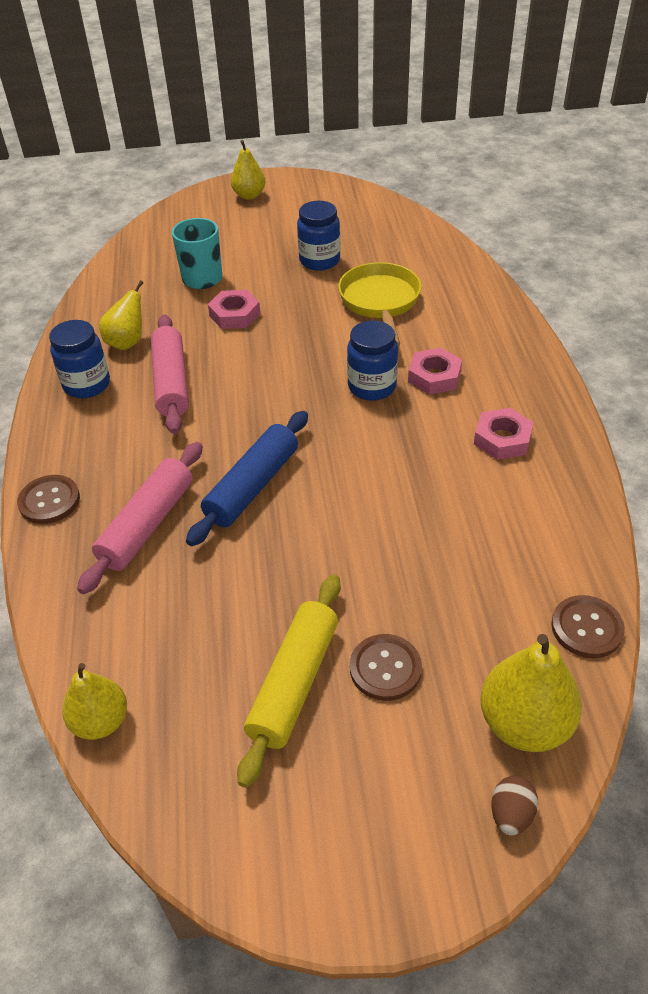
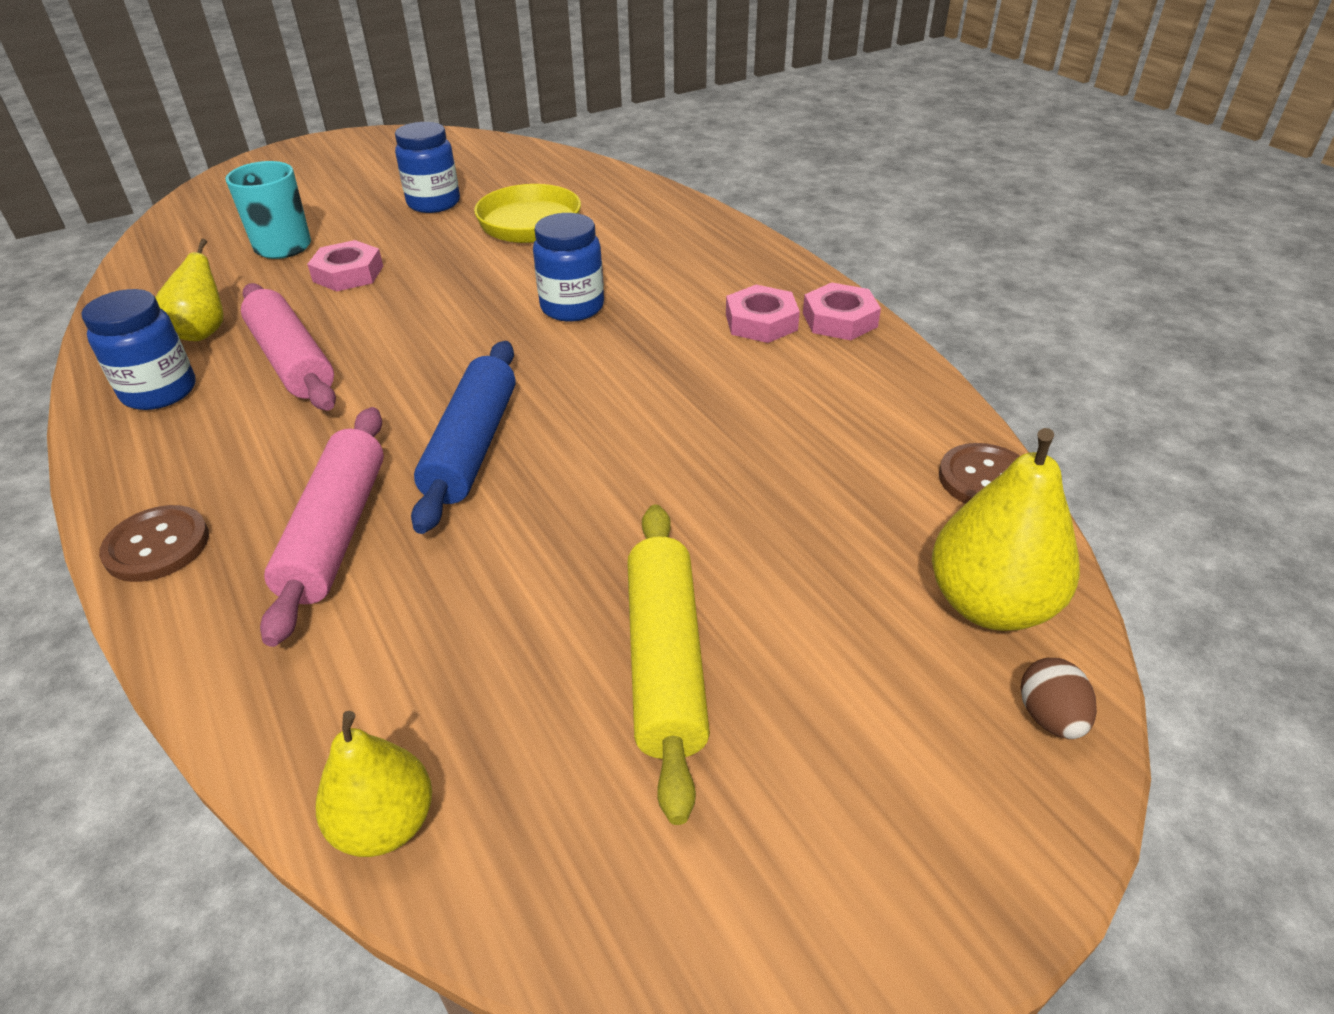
camera: 25 degrees left, 5 degrees down
yellow pear [231,140,265,200] -> none
brown button [350,634,422,701] -> none
pink nut [408,348,462,395] -> pink nut moved to [803,283,881,340]

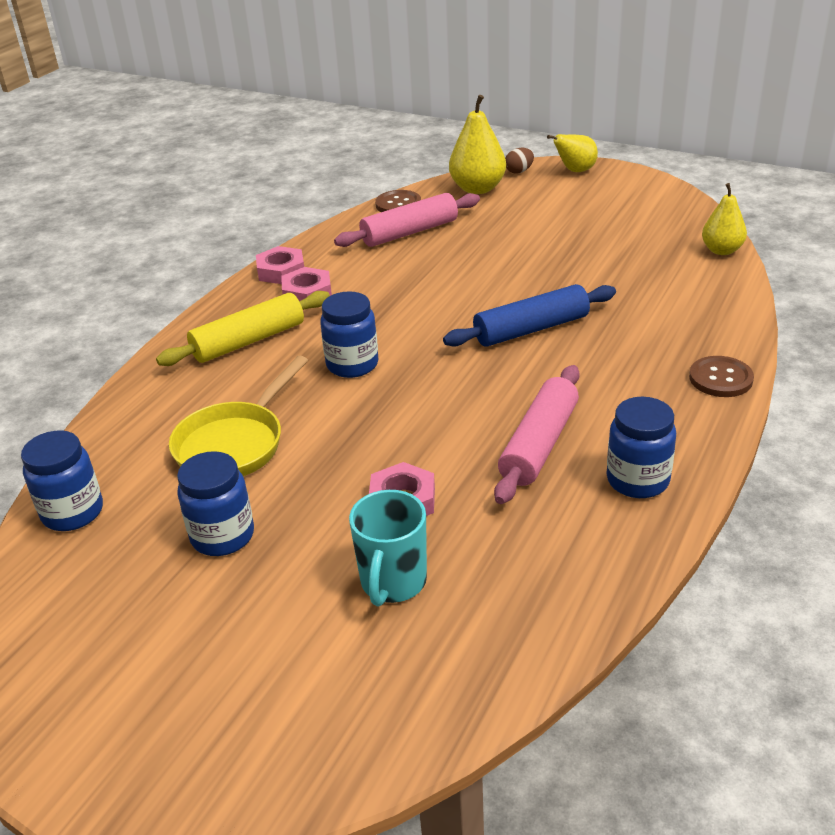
camera: 120 degrees left, 5 degrees down
yellow pear [155,239,224,341] -> yellow pear moved to [547,134,598,172]
pink rolling pin [260,407,384,647] -> pink rolling pin moved to [334,193,480,247]
yellow rolling pin [627,504,710,825] -> yellow rolling pin moved to [156,291,330,366]
none -> blue jar [21,430,103,531]

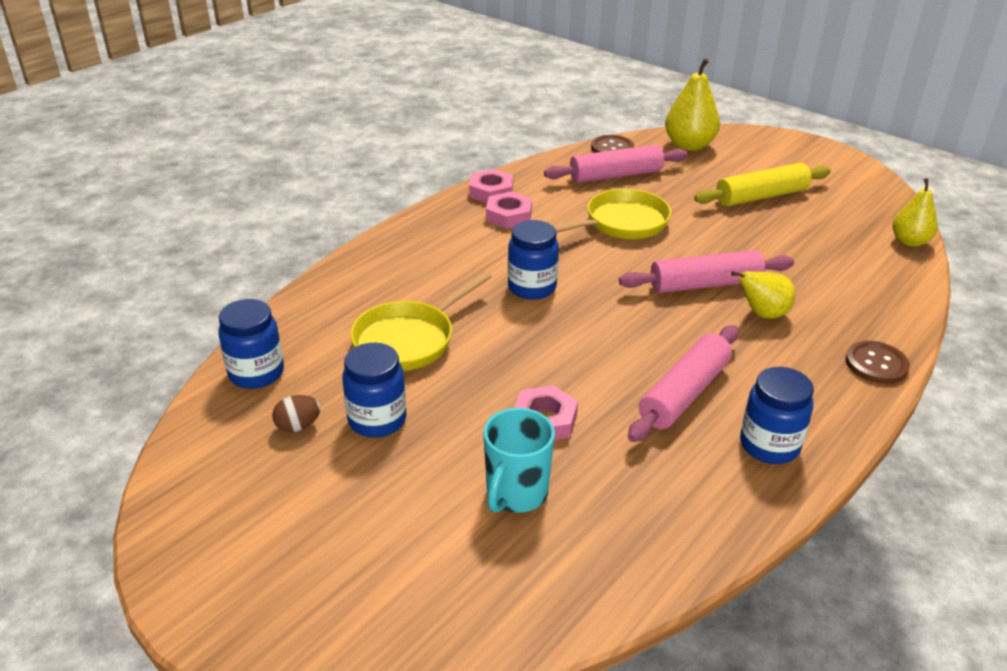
camera: 10 degrees right, 0 degrees up
yellow rolling pin [156,291,330,366] -> yellow rolling pin moved to [694,163,831,207]
blue rolling pin [443,284,616,347] -> pink rolling pin [619,250,794,293]
brown egg [505,148,534,174] -> brown egg moved to [272,395,321,432]
yellow pear [547,134,598,172] -> yellow pear moved to [731,271,795,319]
none -> yellow pan [553,189,671,239]

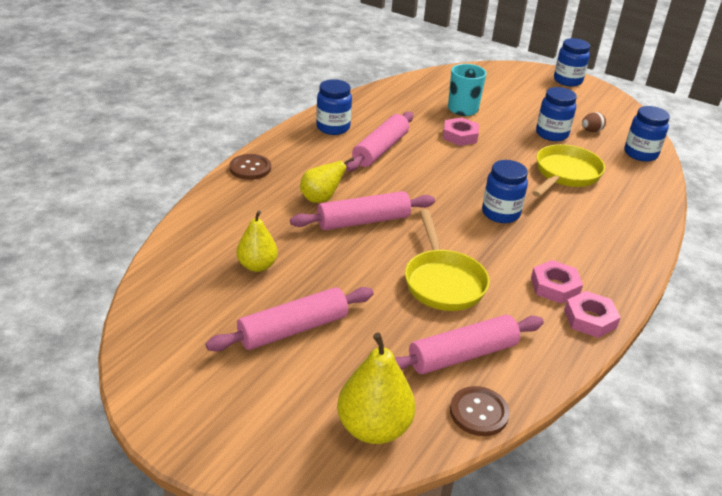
camera: 170 degrees right, 0 degrees up
yellow pan [553,189,671,239] -> yellow pan turned 60 degrees counterclockwise [405,209,490,311]
yellow rolling pin [694,163,831,207] -> pink rolling pin [206,287,374,351]
yellow pear [892,178,938,247] -> yellow pear moved to [236,210,278,272]
none -> blue jar [554,38,590,87]

